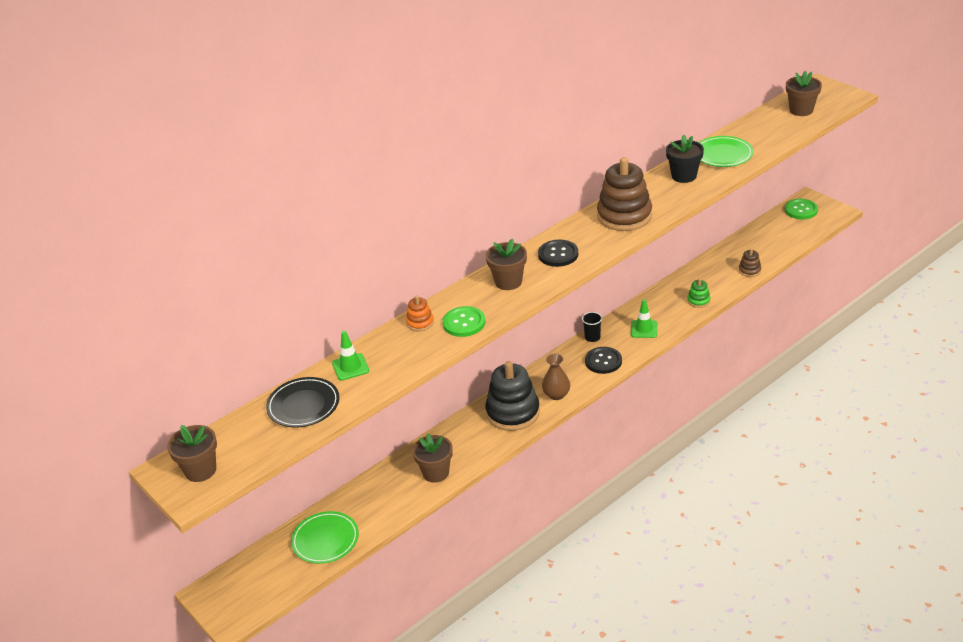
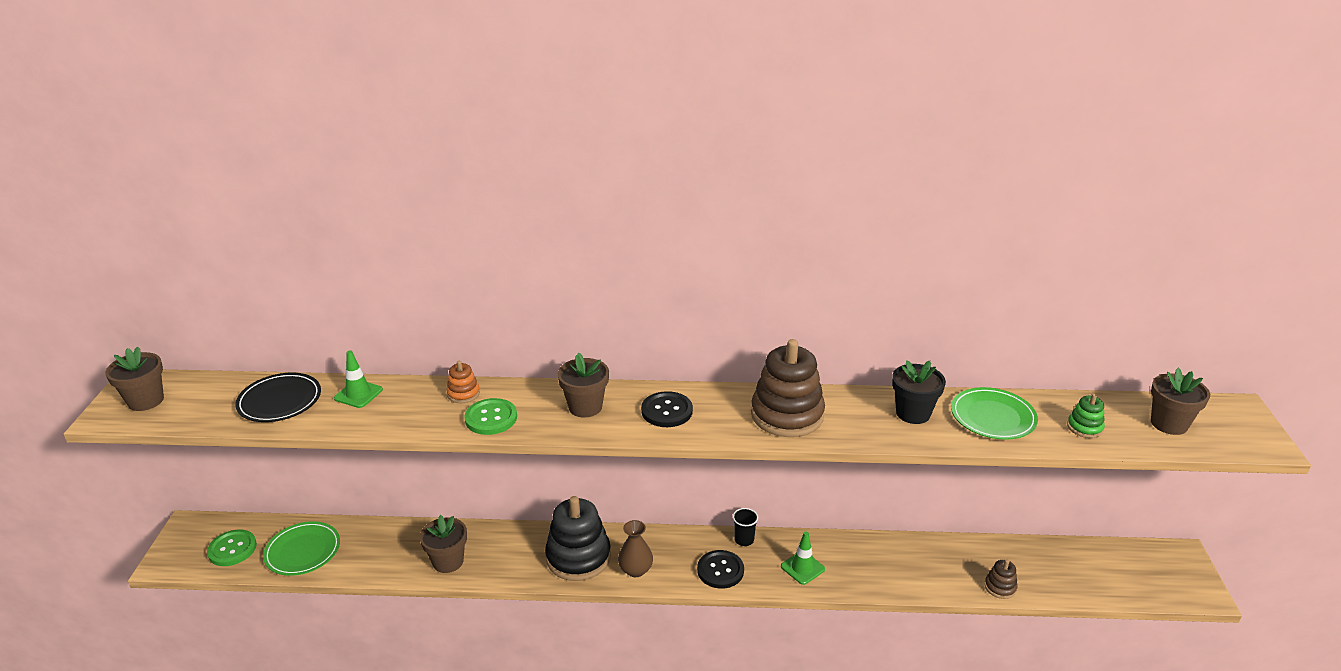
camera: 40 degrees right, 5 degrees down
green stacking toy [687,278,711,308] -> green stacking toy moved to [1067,393,1105,438]
green button [785,199,818,219] -> green button moved to [207,529,257,566]

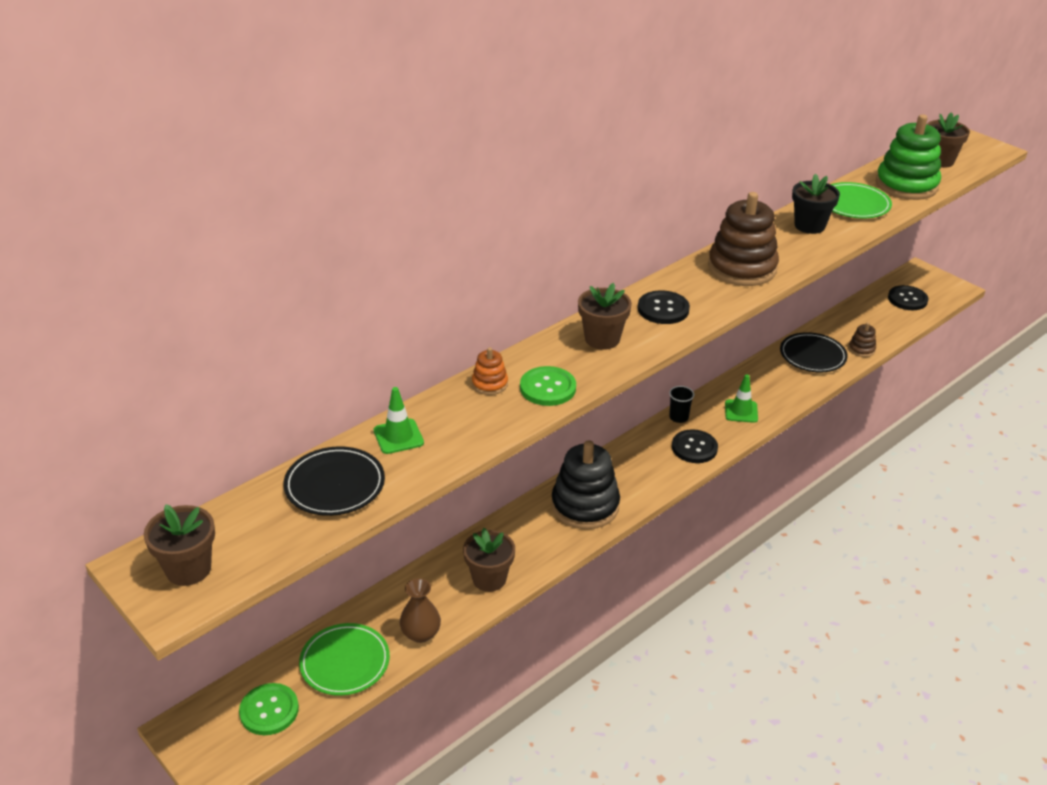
camera: 45 degrees left, 5 degrees up
brown vase [618,520,653,577] -> brown vase moved to [400,578,441,643]
green stacking toy [1067,393,1105,438] -> green stacking toy [876,114,941,200], size x2.17
none -> black plate [780,332,848,373]
none -> black button [888,285,929,310]

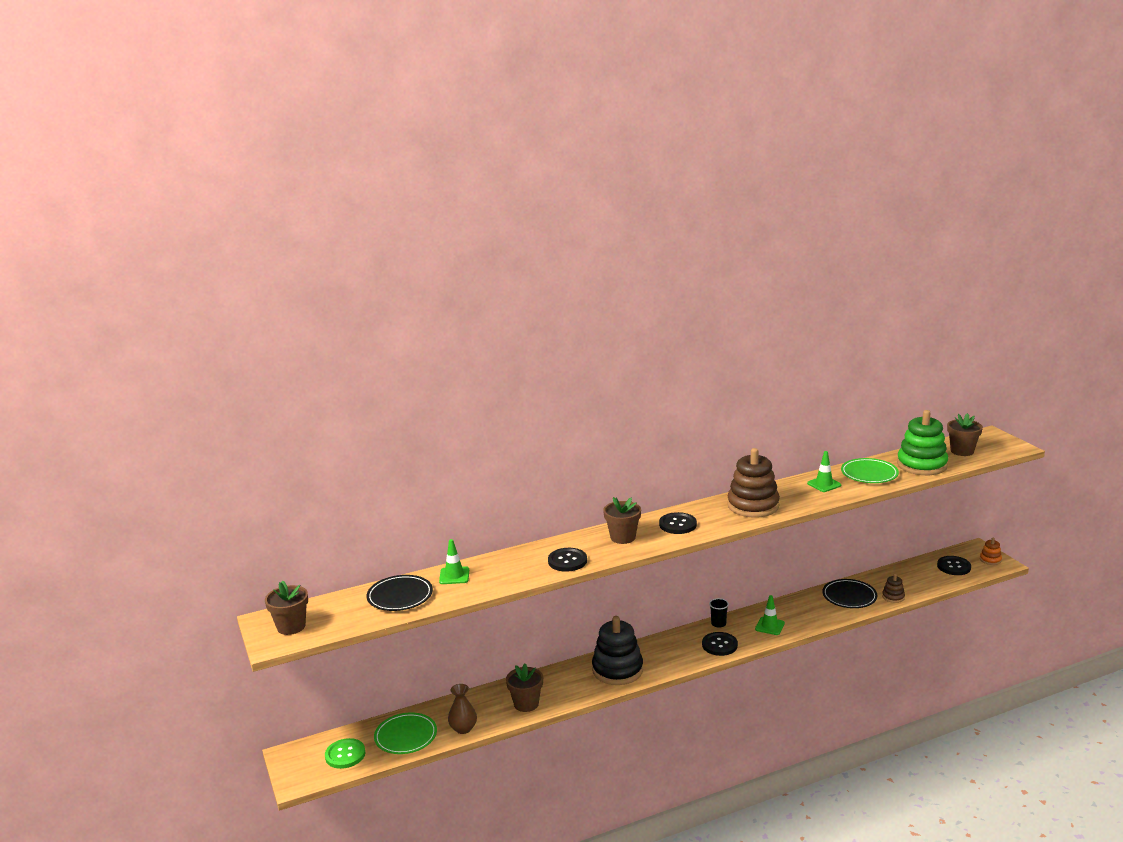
camera: 20 degrees right, 15 degrees down
orange stacking toy [472,347,508,395] -> orange stacking toy moved to [980,538,1002,565]
green button [520,366,576,406] -> black button [548,548,587,572]
black flower pot [792,174,840,234] -> green traffic cone [807,451,841,492]

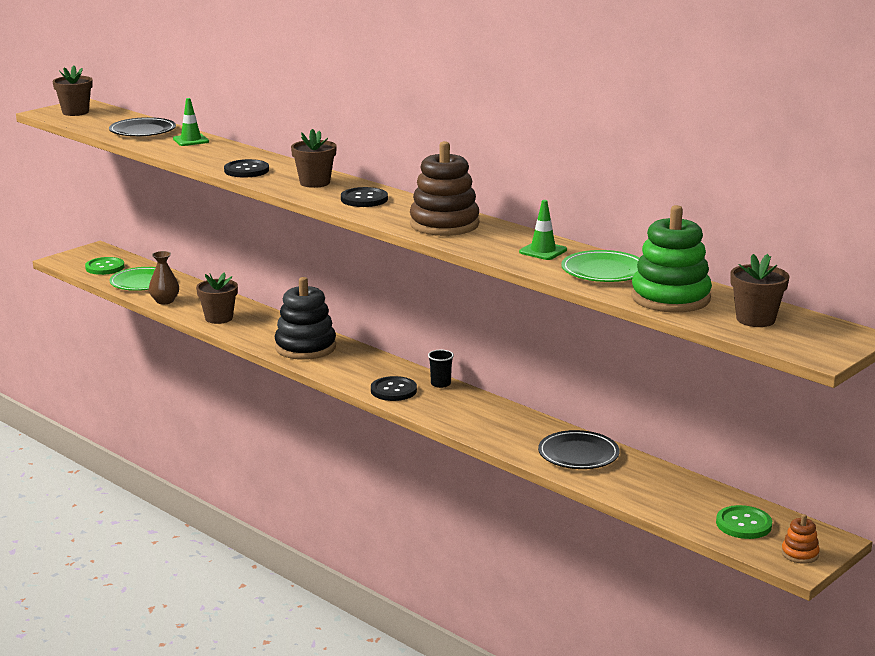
camera: 65 degrees right, 0 degrees up
green traffic cone [755,595,785,635] -> none
brown stacking toy [882,574,905,603] -> none
black button [937,556,971,575] -> green button [716,505,772,539]

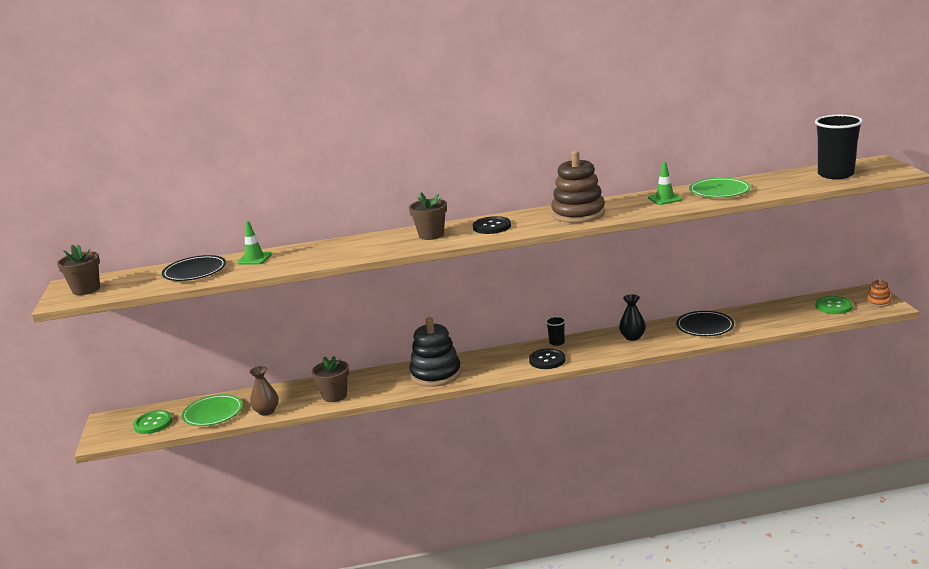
camera: 50 degrees left, 0 degrees up
black button [224,159,269,177] -> none
green stacking toy [631,205,712,313] -> none
brown flower pot [730,254,789,327] -> black cup [815,115,863,179]
none -> black vase [619,294,646,341]

